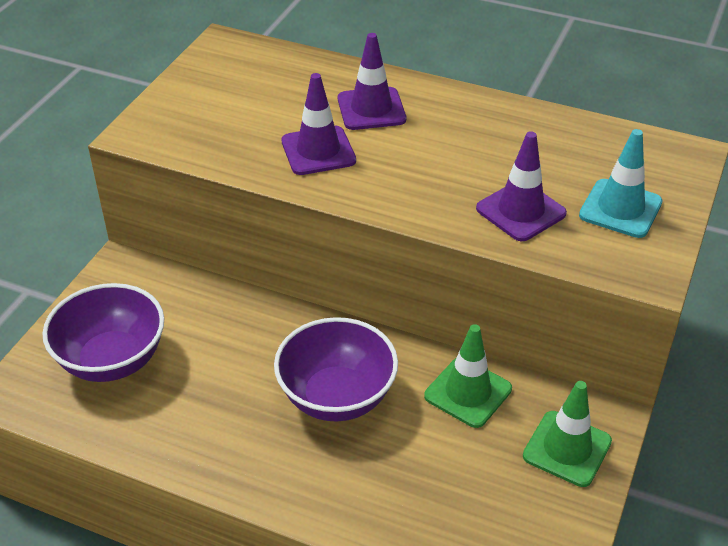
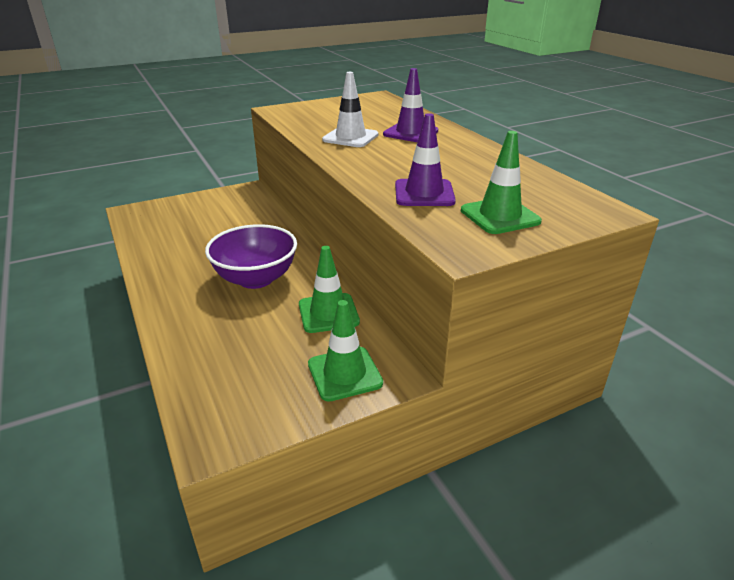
camera: 40 degrees right, 10 degrees down
purple bowl [42,283,164,382] -> none
purple traffic cone [281,73,356,175] -> white traffic cone [322,72,379,147]
turquoise traffic cone [579,129,662,238] -> green traffic cone [461,131,542,234]

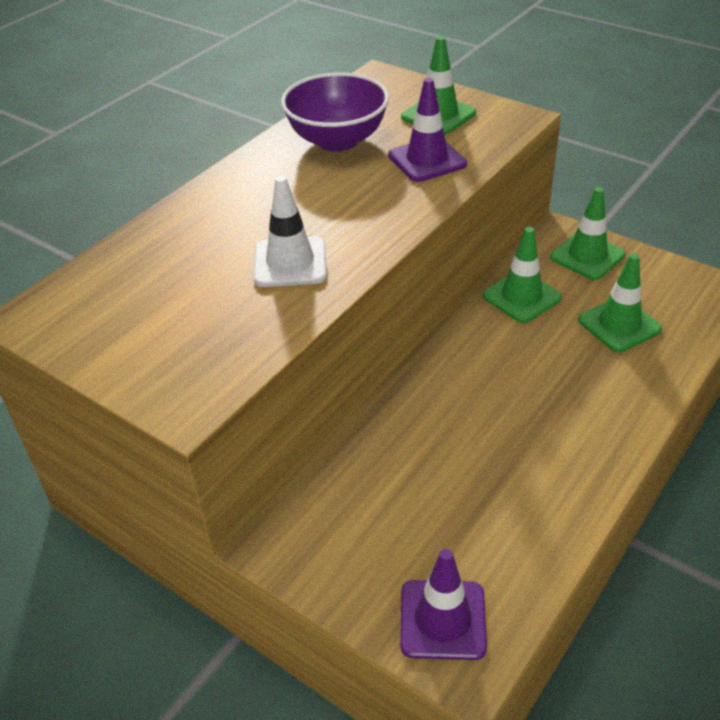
camera: 115 degrees left, 10 degrees up
purple bowl [205,224,297,289] -> purple bowl moved to [281,72,389,151]
purple traffic cone [383,68,438,142] -> purple traffic cone moved to [400,549,487,660]
none -> green traffic cone [578,253,662,352]

